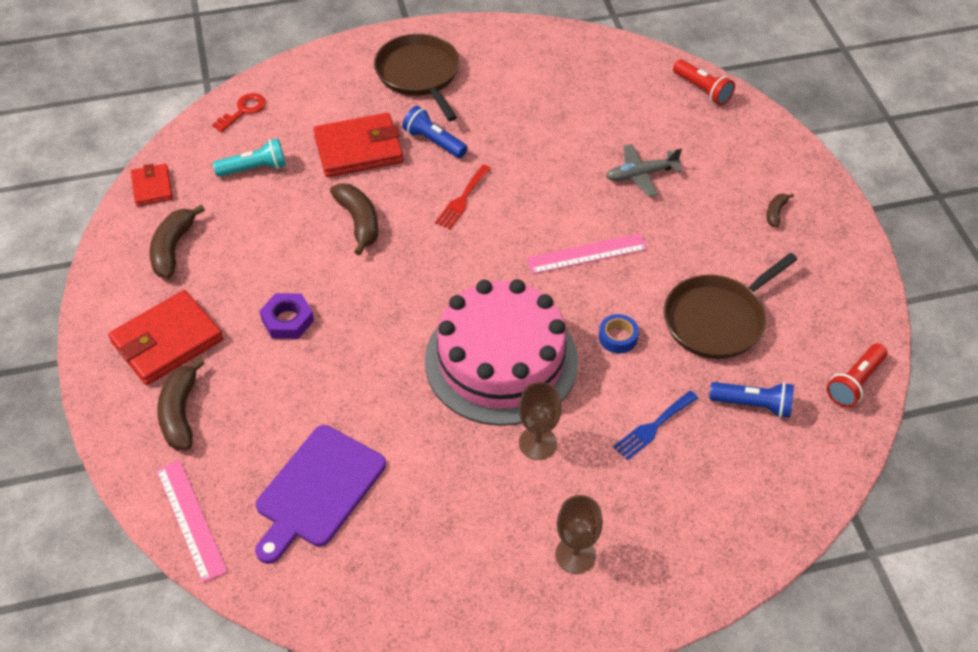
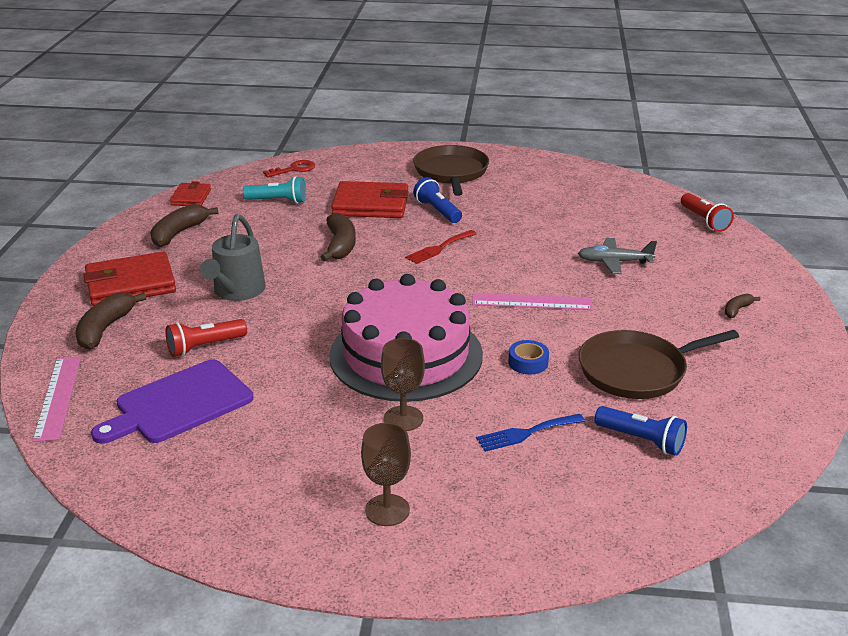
camera: 20 degrees right, 20 degrees down
purple nut [259,293,314,339] -> grey watering can [200,214,266,301]
red flashlight [827,343,887,407] -> red flashlight moved to [166,319,247,357]

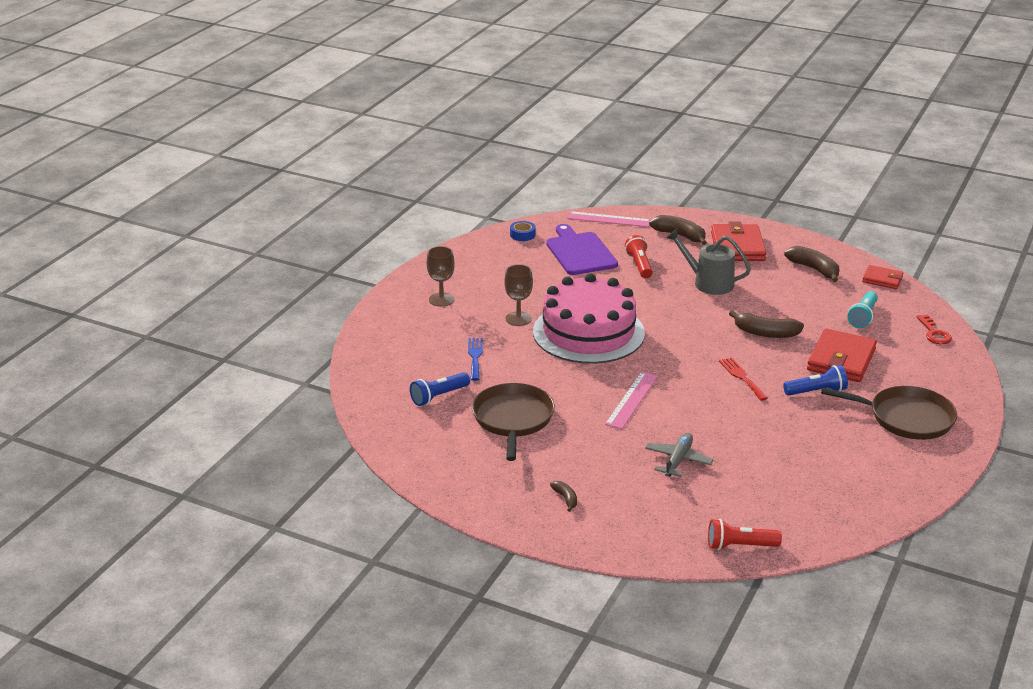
camera: 110 degrees right, 0 degrees up
blue tape [508,340,549,374] -> blue tape moved to [510,221,536,241]

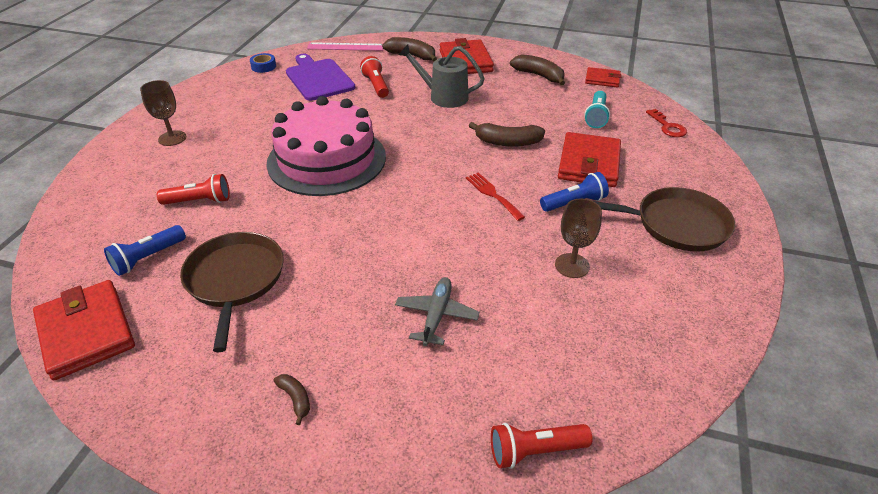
camera: 10 degrees left, 10 degrees up
blue fork [468,338,483,381] -> red flashlight [157,174,230,205]
brown goblet [504,264,533,326] -> brown goblet moved to [555,198,602,278]
pink ruler [605,372,658,429] -> none
none -> red wallet [33,280,135,380]

